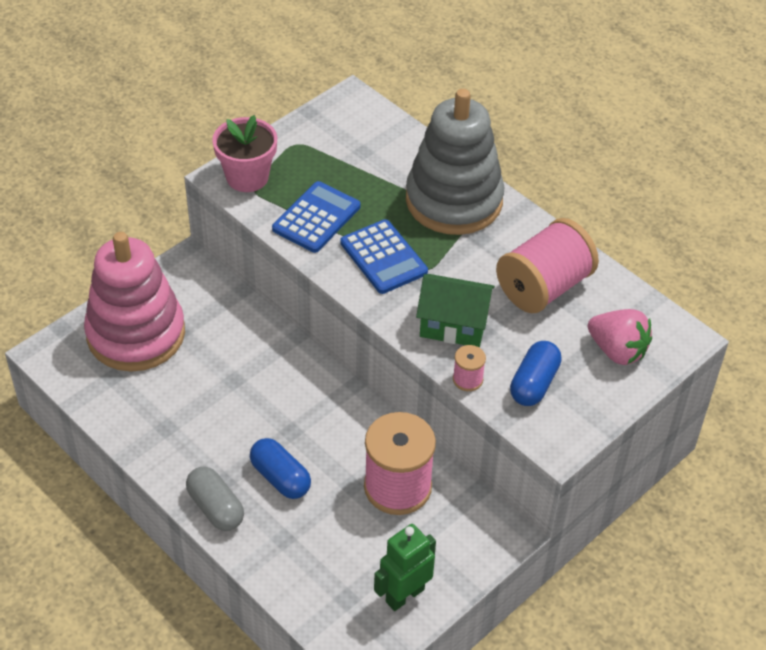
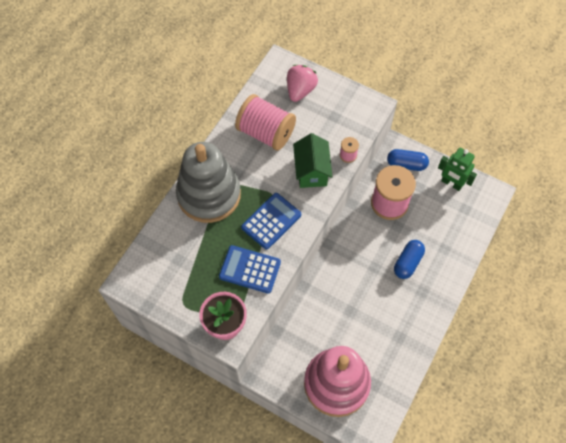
camera: 105 degrees left, 15 degrees up
grey capsule [186,467,244,531] -> none
blue capsule [510,341,562,406] -> blue capsule moved to [387,149,429,171]

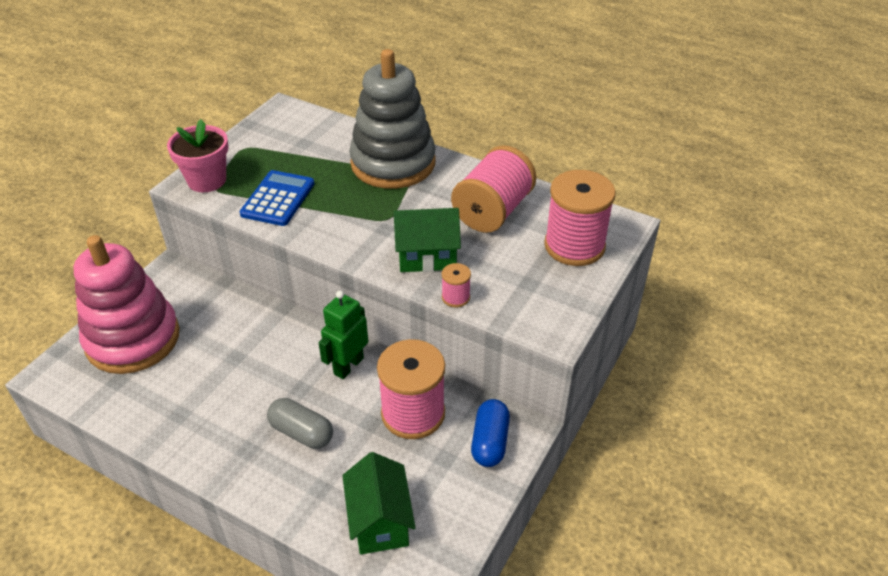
camera: 90 degrees right, 20 degrees down
blue calculator [241,193,301,249] -> none
pink strawberry [287,65,318,102] -> pink spool [544,170,616,266]
blue capsule [394,240,425,279] -> grey capsule [267,398,333,449]
green robot [438,148,477,191] -> green robot moved to [319,291,368,379]
none -> green house [342,452,416,554]

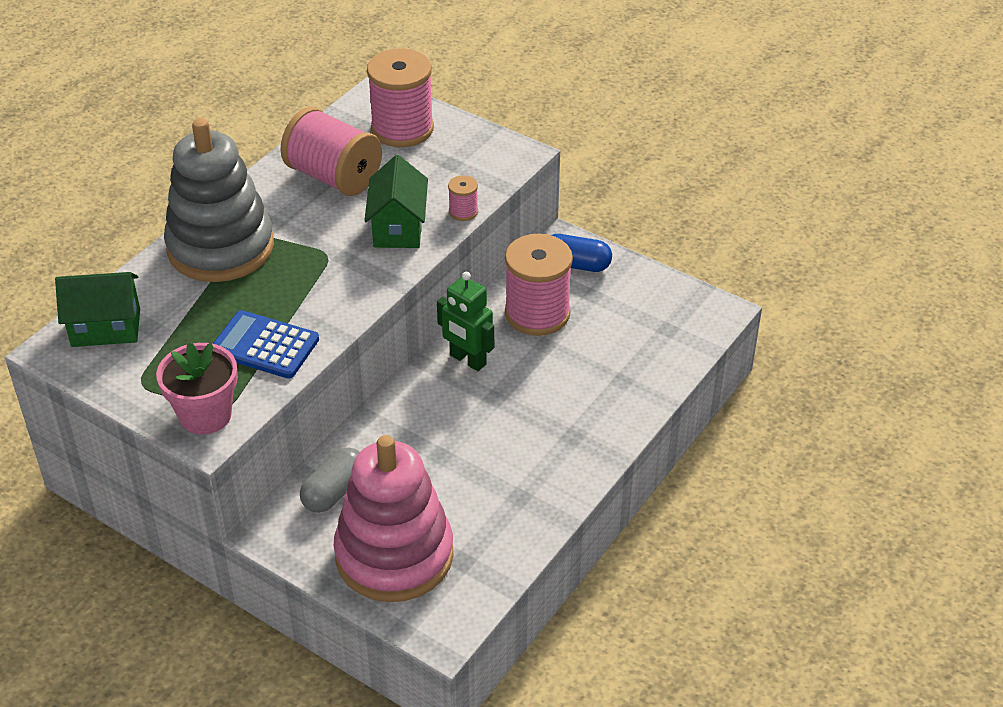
camera: 85 degrees left, 0 degrees up
grey capsule [267,398,333,449] -> grey capsule moved to [300,447,360,513]
green house [342,452,416,554] -> green house moved to [55,272,140,347]

